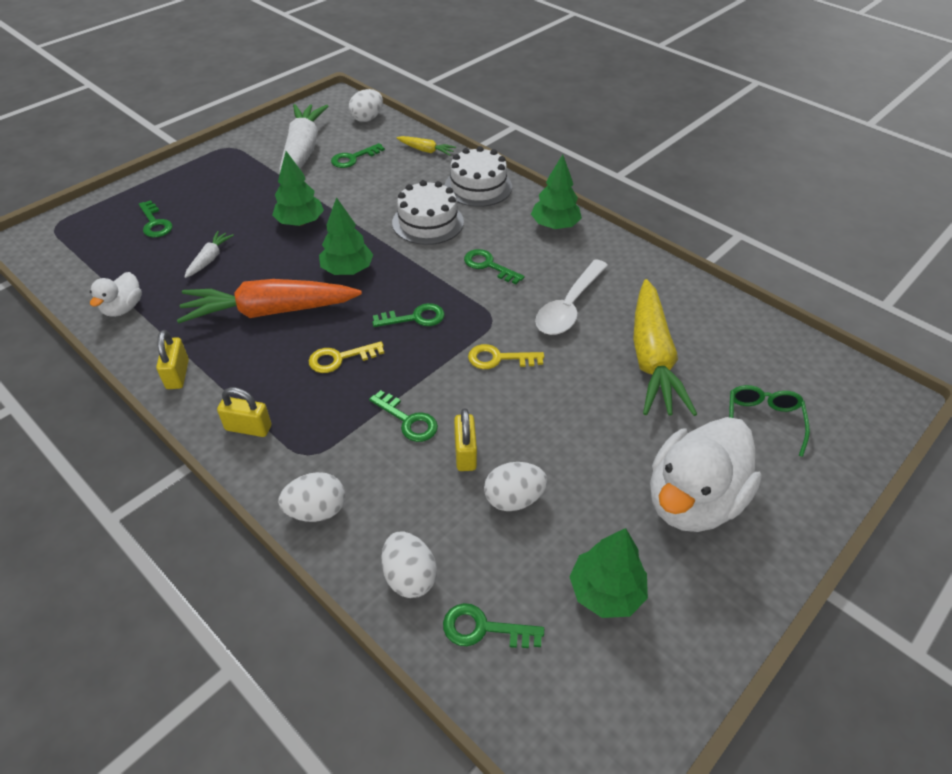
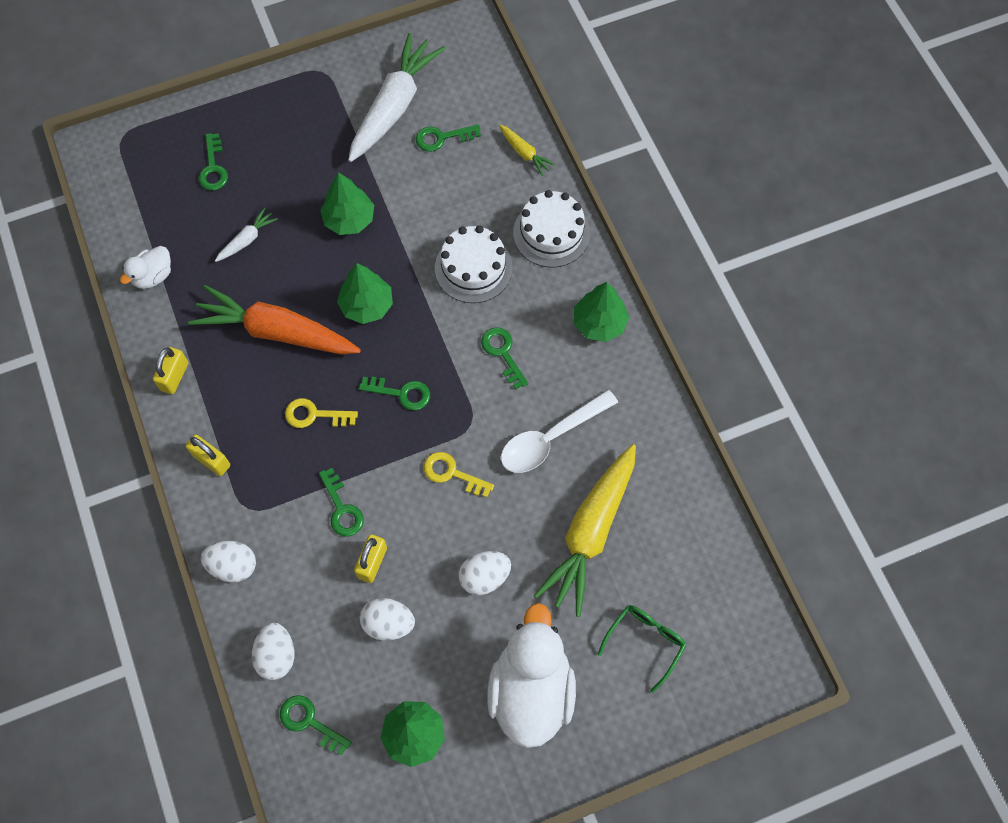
camera: 25 degrees right, 20 degrees up
white egg [349,89,383,122] -> white egg moved to [459,551,511,595]
white duck [650,417,762,532] -> white duck turned 120 degrees clockwise [487,603,576,748]

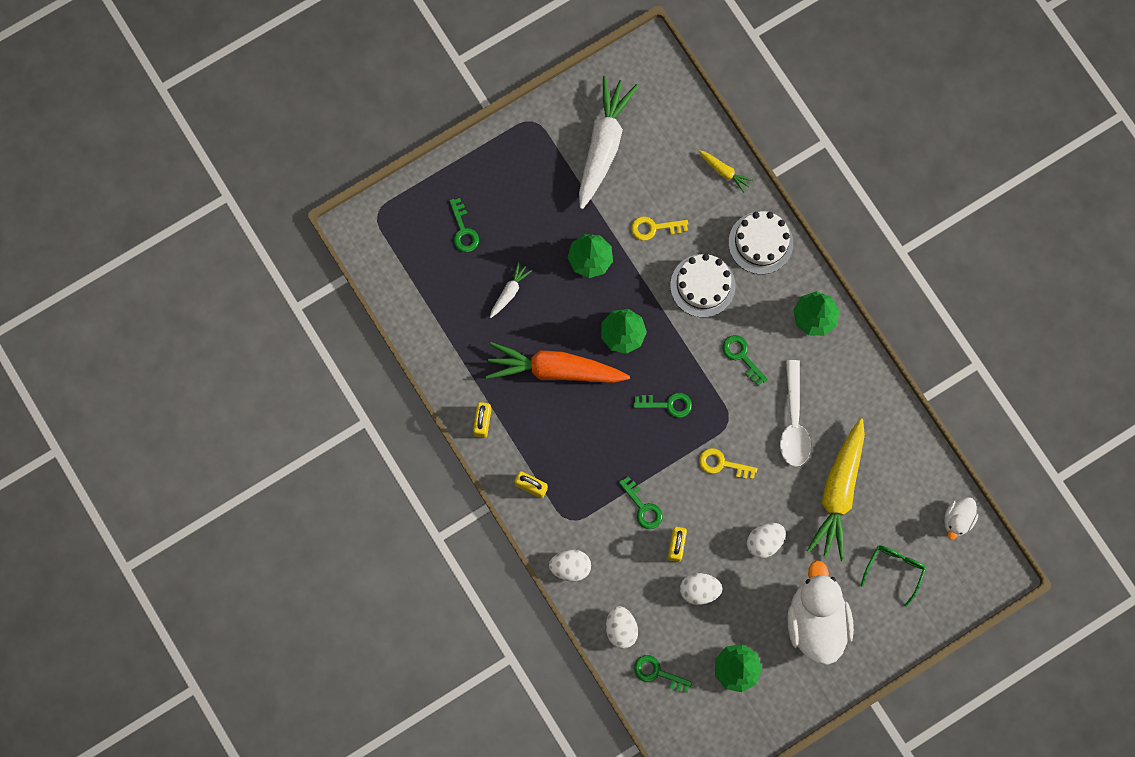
camera: 10 degrees left, 10 degrees up
white duck [120,246,171,289] -> white duck moved to [944,497,978,540]
yellow key [285,398,358,428] -> yellow key moved to [631,216,688,241]
green key [416,124,481,152] -> none
white spoon [501,390,618,473] -> white spoon turned 45 degrees counterclockwise [780,360,811,467]

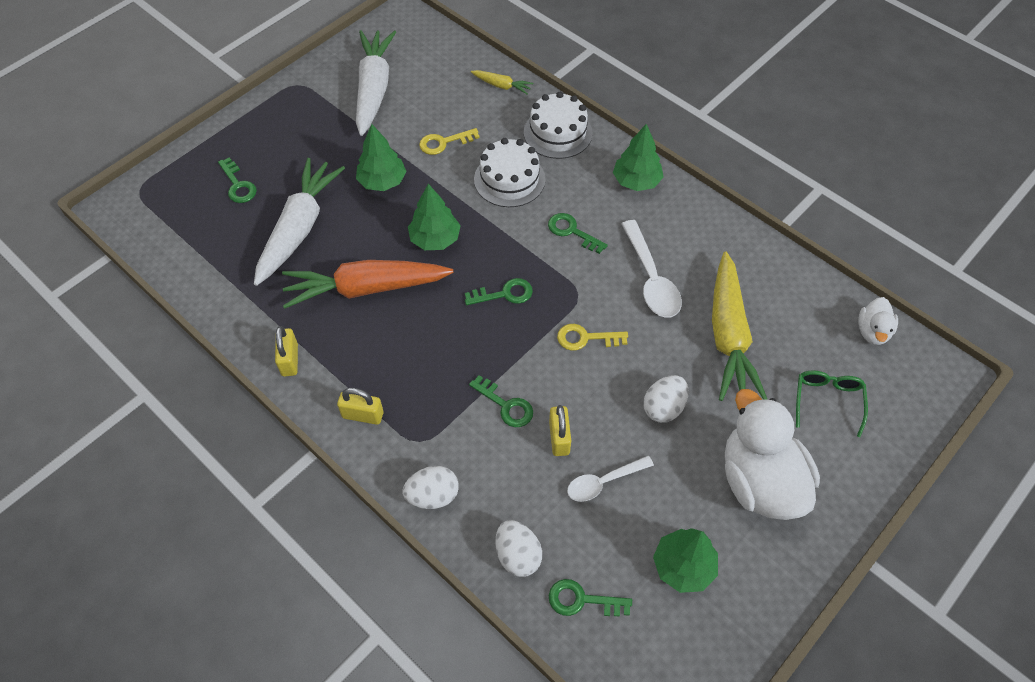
camera: 15 degrees left, 20 degrees down
white carrot [490,262,532,318] -> white carrot [254,158,345,286], size x2.23
white egg [680,573,723,605] -> white spoon [567,456,654,502]

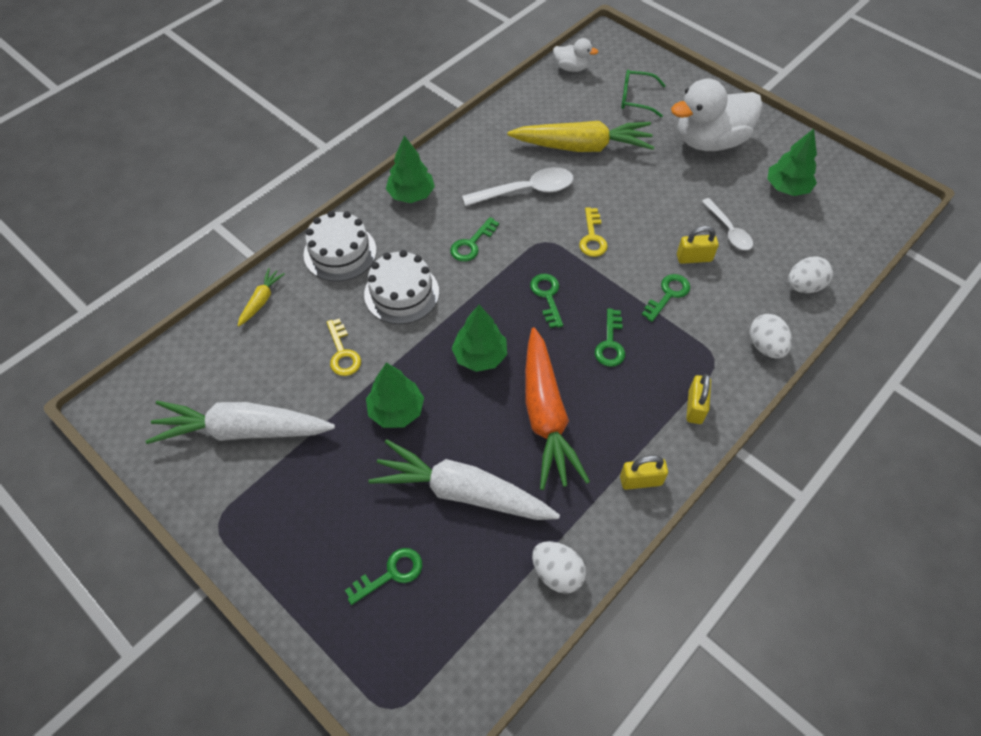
camera: 90 degrees left, 0 degrees up
green key [549,579,632,617] -> green key moved to [595,308,625,367]
white egg [643,375,689,423] -> white egg moved to [532,541,586,594]

